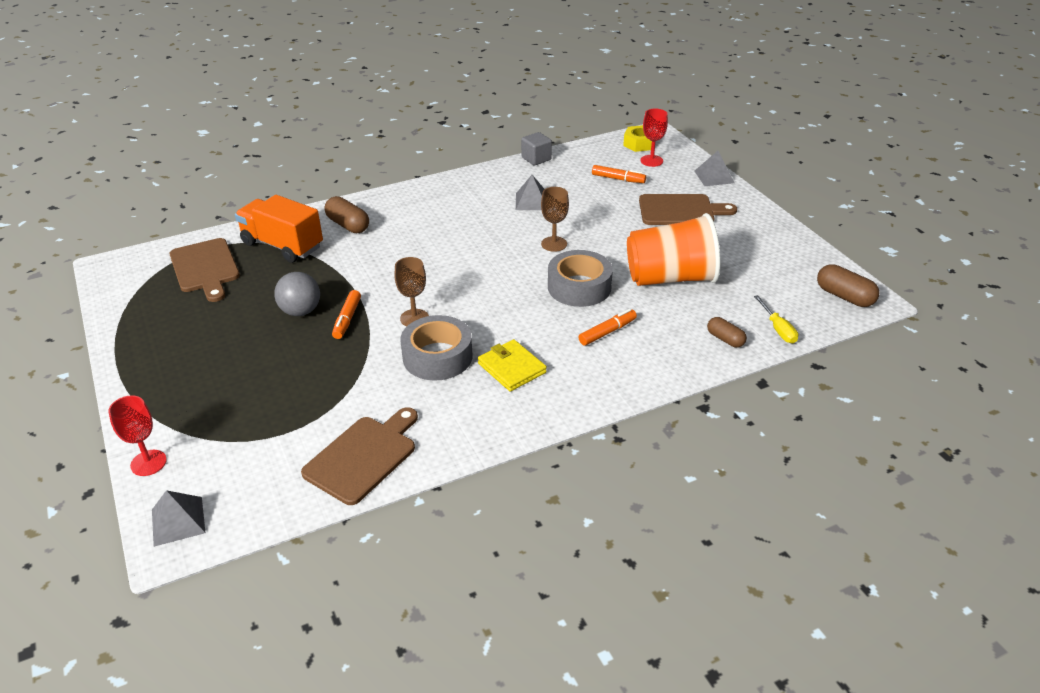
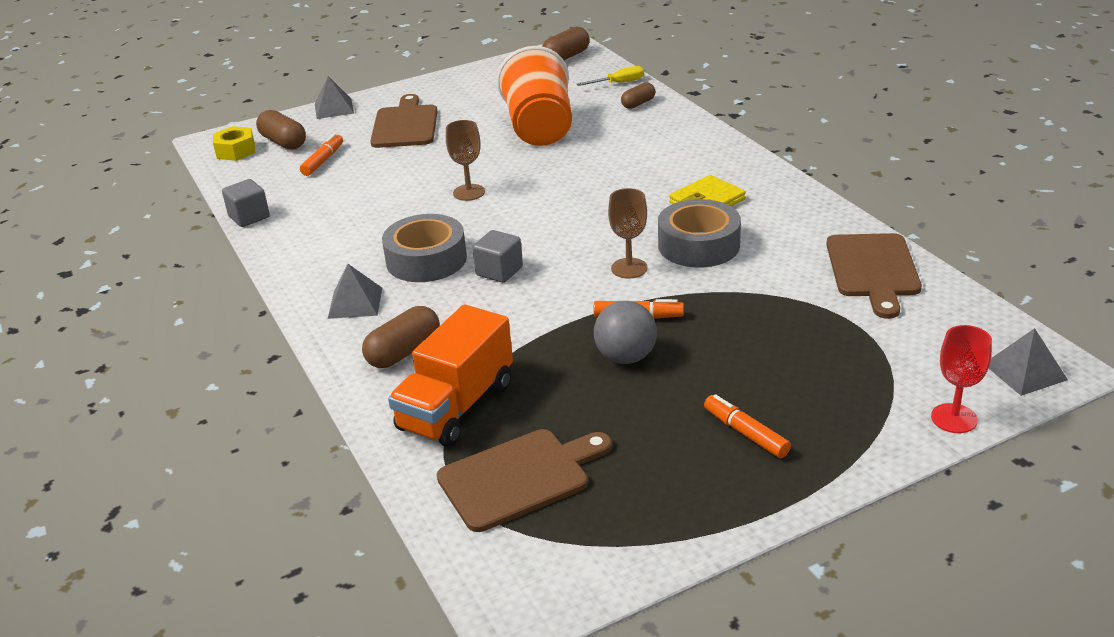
camera: 90 degrees left, 5 degrees down
brown cutting board [301,407,418,505] -> brown cutting board turned 120 degrees counterclockwise [826,233,922,319]
grey pyramid [516,175,545,210] -> grey pyramid moved to [328,264,382,319]
grey tape [548,250,613,307] -> grey tape moved to [382,214,467,282]
orange marker [579,309,637,345] -> orange marker moved to [704,394,791,458]
red goblet [640,108,668,167] -> brown capsule [256,110,306,150]
none -> grey cube [473,230,523,283]

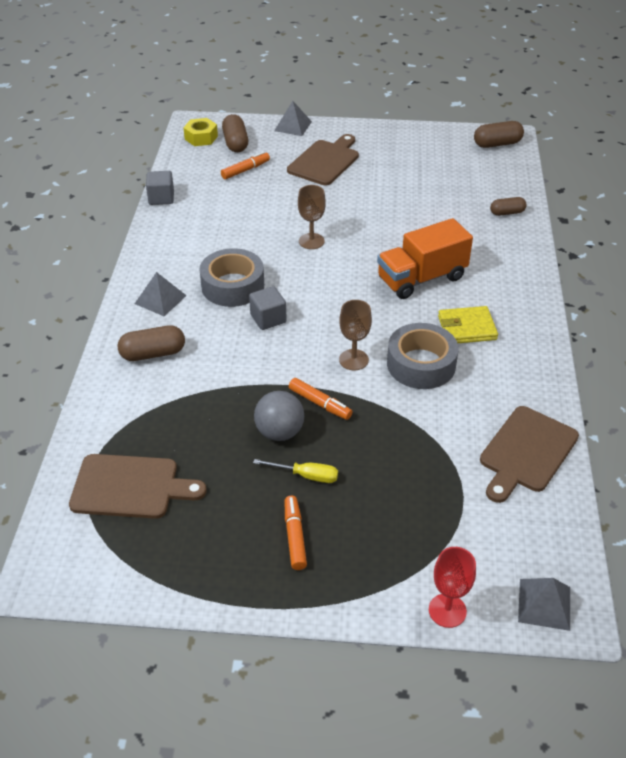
camera: 30 degrees right, 10 degrees up
orange truck [388,304,513,447] -> orange truck moved to [377,218,473,299]
orange cup [497,46,572,146] -> none
yellow screwdriver [577,66,644,86] -> yellow screwdriver moved to [253,459,338,483]

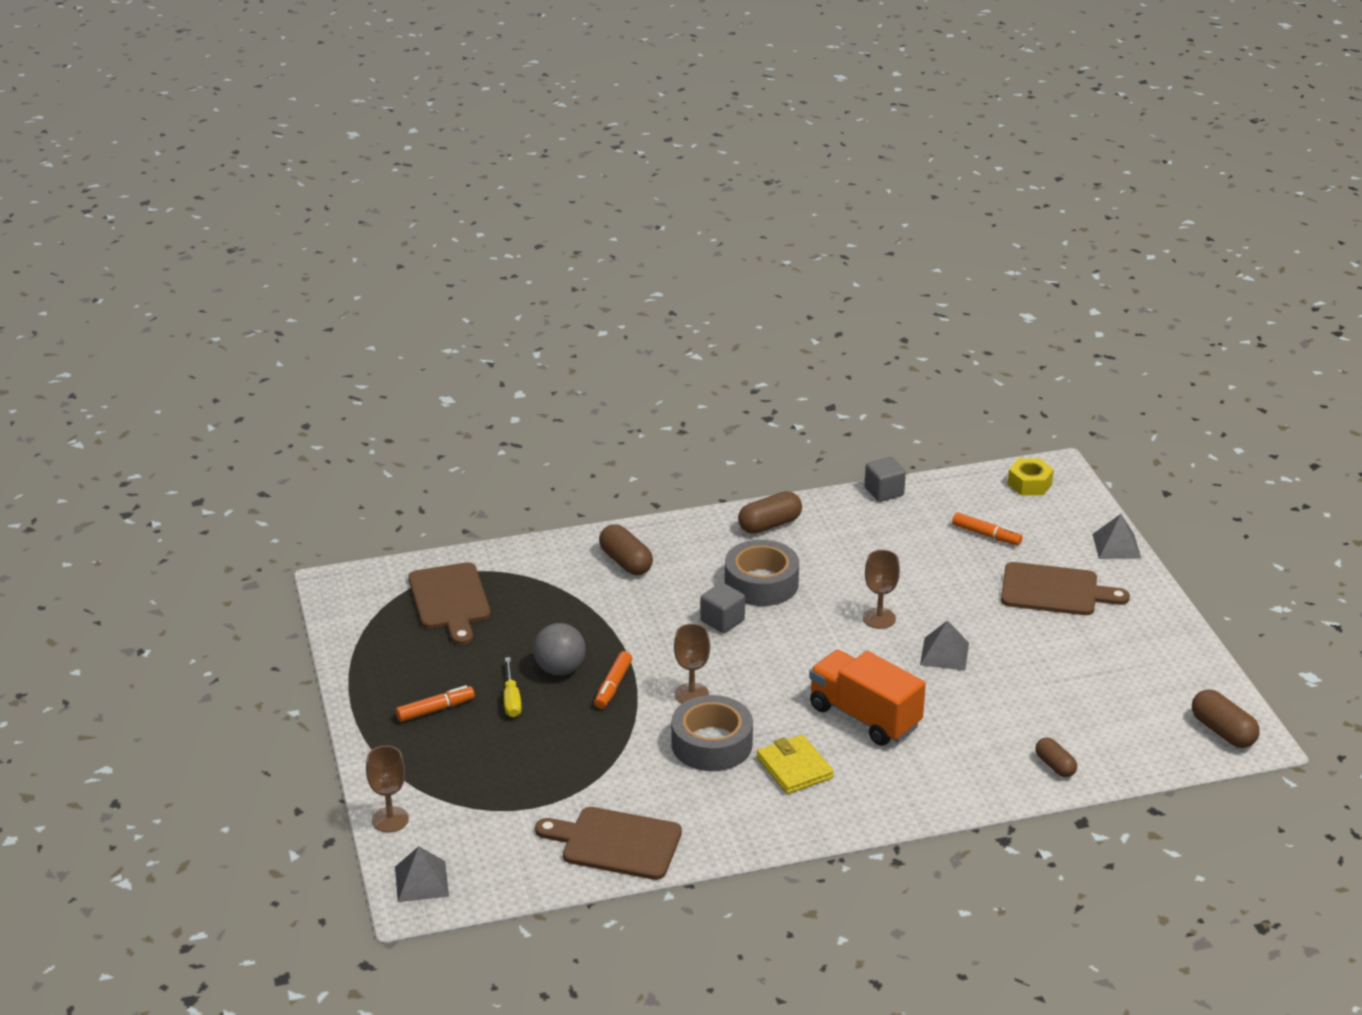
camera: 70 degrees right, 10 degrees down
grey pyramid [135,272,187,316] -> grey pyramid moved to [920,620,969,671]
brown capsule [222,114,248,152] -> brown capsule moved to [738,491,802,534]
red goblet [429,547,476,628] -> brown goblet [366,746,409,832]

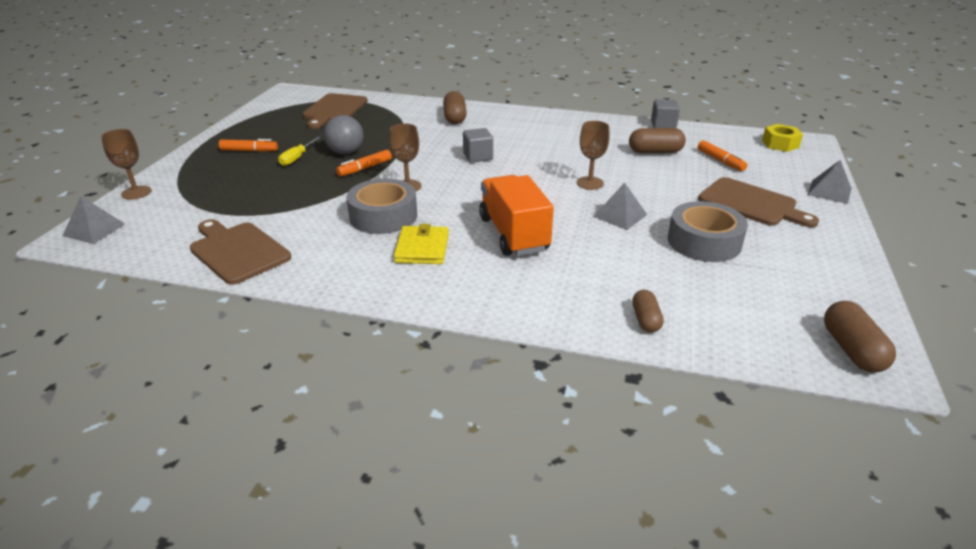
camera: 30 degrees right, 0 degrees up
grey tape [725,540,799,606] -> grey tape moved to [668,201,748,262]
brown capsule [738,491,802,534] -> brown capsule moved to [629,128,686,153]

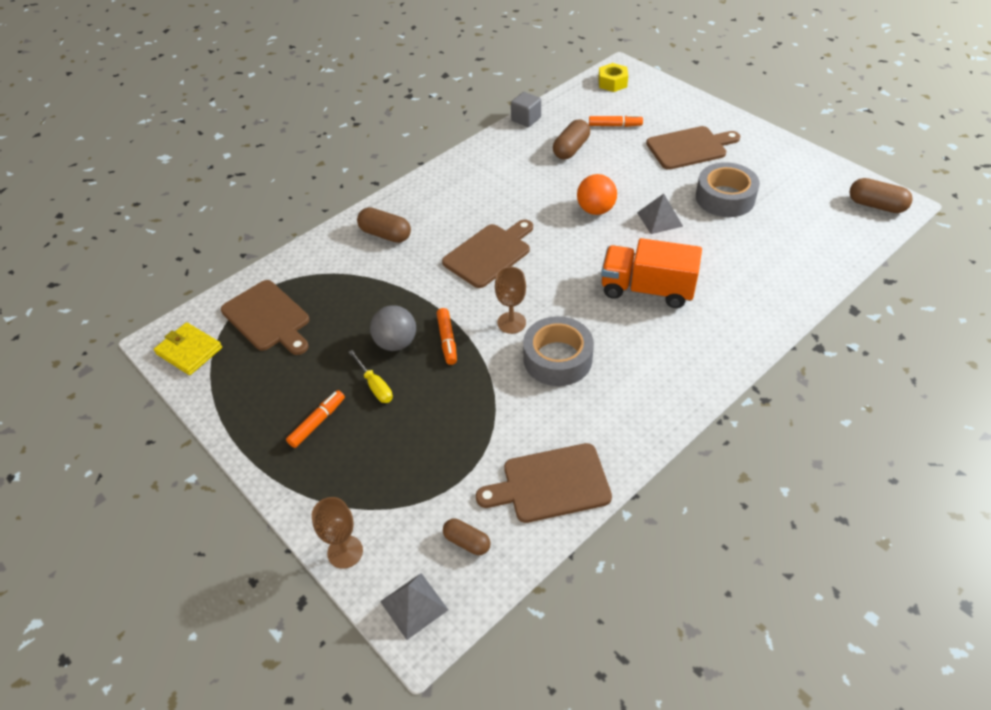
camera: 55 degrees left, 15 degrees up
yellow wallet [394,224,449,264] -> yellow wallet moved to [154,322,222,375]
grey cube [463,128,493,163] -> brown cutting board [442,219,533,288]
brown goblet [577,121,610,190] -> orange ball [577,174,617,215]
brown capsule [632,290,664,333] -> brown capsule moved to [443,519,491,555]
grey pyramid [808,160,852,204] -> none

